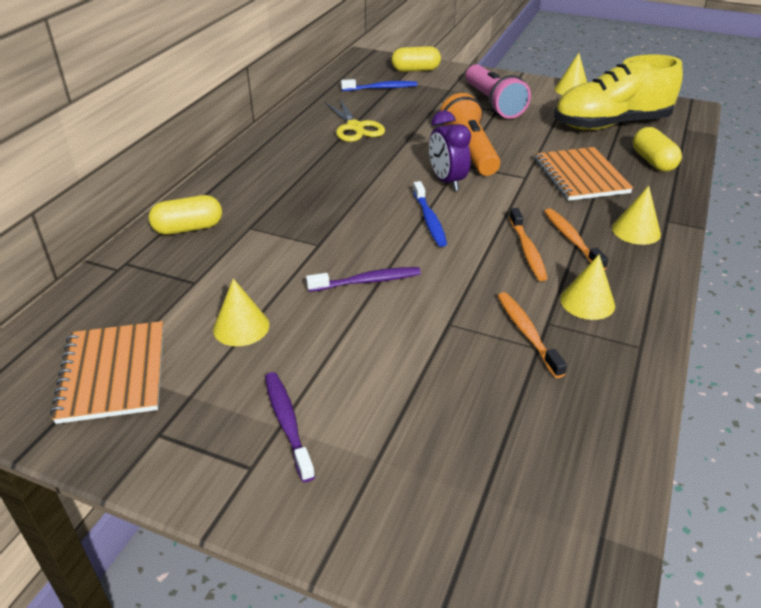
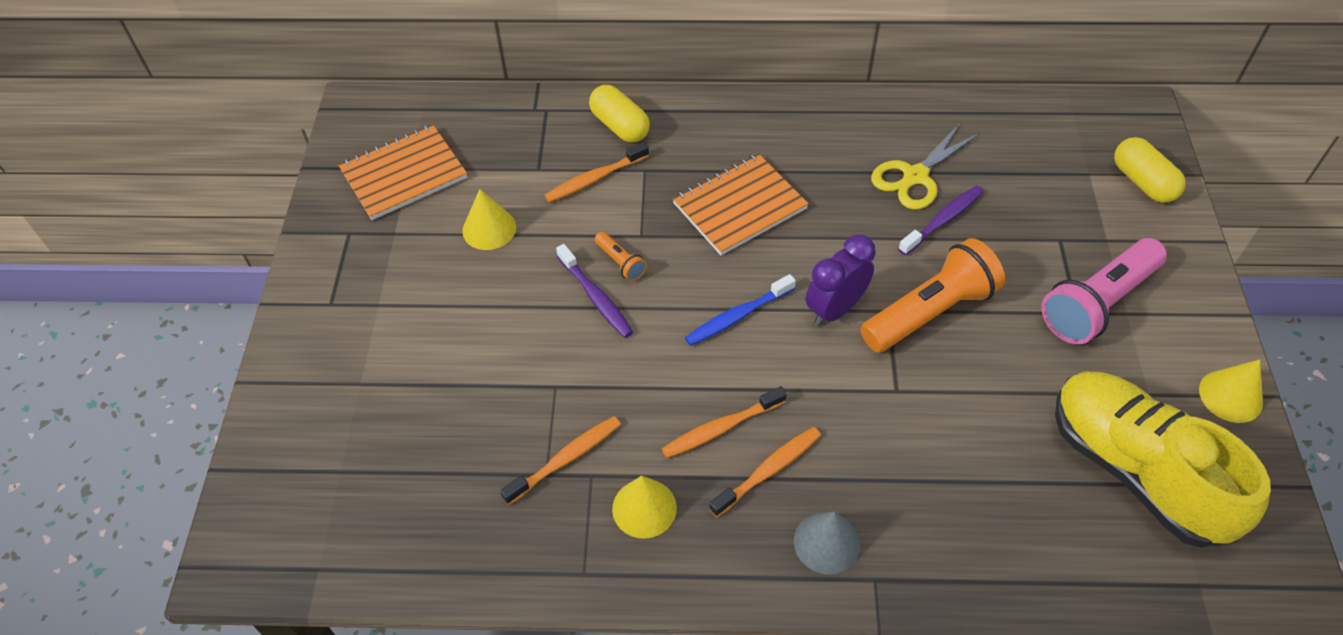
camera: 70 degrees right, 15 degrees up
purple toothbrush [265,372,315,482] -> purple toothbrush moved to [898,185,984,255]
blue toothbrush [341,79,417,91] -> none
orange notebook [535,147,633,201] -> orange notebook moved to [672,153,809,255]
yellow cone [612,186,661,245] -> grey cone [794,512,860,575]
yellow capsule [633,127,682,171] -> none
none -> orange toothbrush [544,142,649,202]
none -> orange flashlight [595,232,647,282]

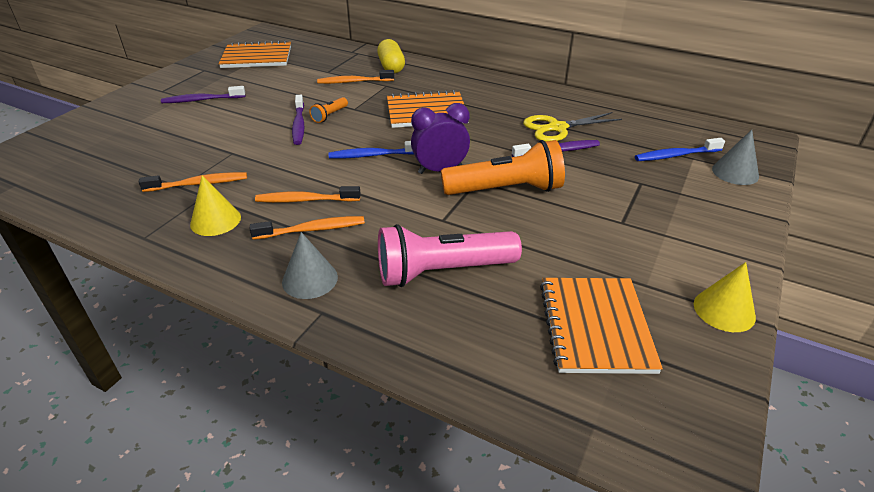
camera: 25 degrees right, 15 degrees down
yellow cone [462,189,516,250] -> none
orange flashlight [595,232,647,282] -> orange flashlight turned 45 degrees clockwise [309,97,348,123]
pink flashlight [1041,238,1167,344] -> pink flashlight moved to [378,224,522,287]
yellow shoe [1055,371,1271,548] -> orange notebook [540,278,663,374]
yellow capsule [1114,137,1186,203] -> grey cone [712,130,759,185]
none -> purple toothbrush [161,86,245,103]
none -> blue toothbrush [635,138,725,161]

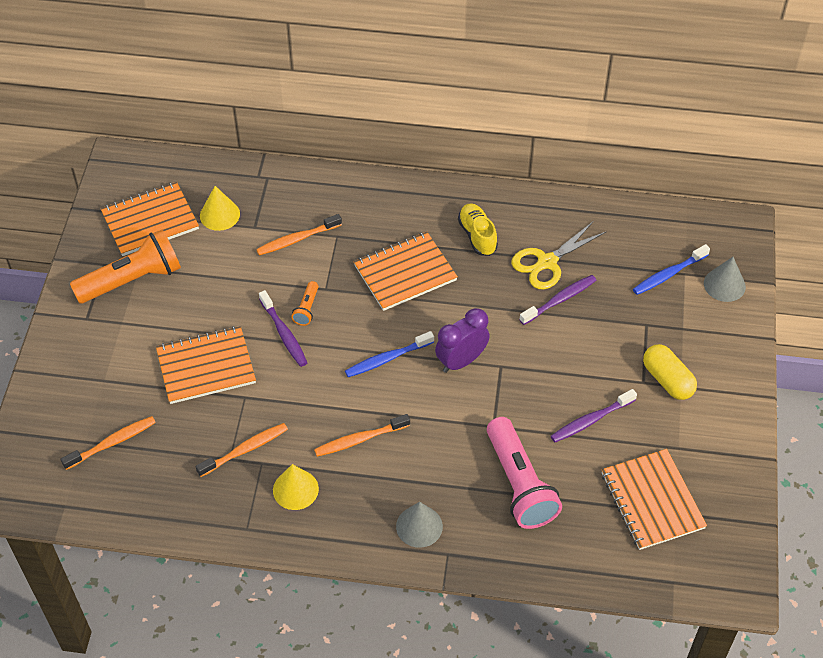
camera: 20 degrees left, 15 degrees up
purple toothbrush [161,86,245,103] -> purple toothbrush moved to [551,389,637,442]
orange toothbrush [250,216,365,240] -> orange toothbrush moved to [60,416,156,470]
yellow capsule [377,39,405,74] -> yellow capsule moved to [643,344,697,400]
pink flashlight [378,224,522,287] -> pink flashlight turned 75 degrees counterclockwise [487,417,562,529]
orange flashlight [441,140,565,195] -> orange flashlight moved to [70,230,181,303]
yellow cone [694,262,756,332] -> yellow cone moved to [200,186,240,231]
none -> orange notebook [156,326,256,404]
none -> yellow shoe [458,203,498,256]

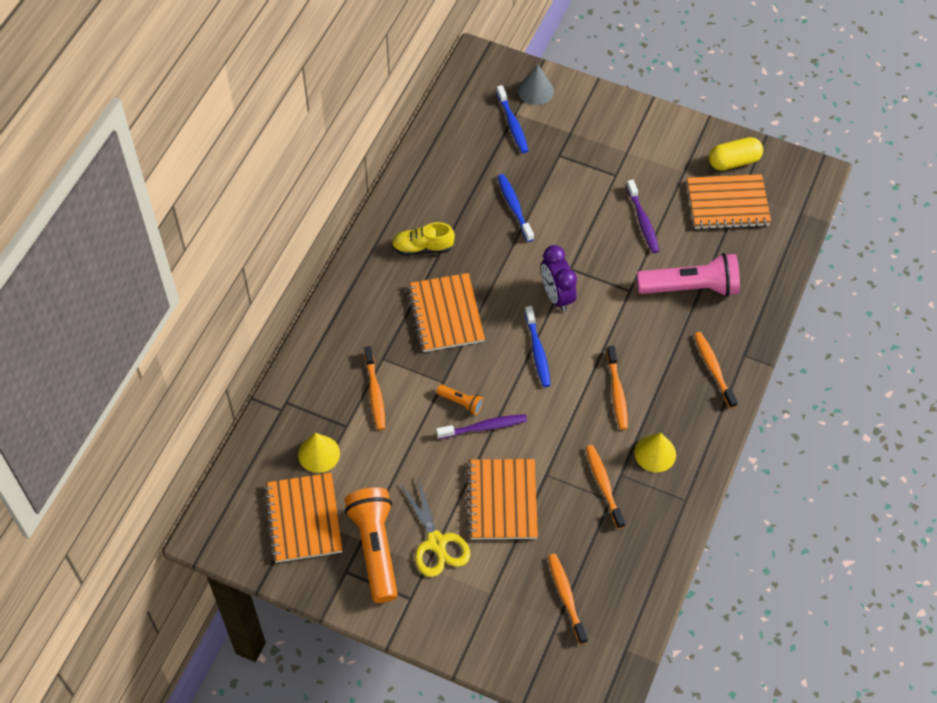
camera: 75 degrees left, 5 degrees up
grey cone [396,502,443,548] -> orange toothbrush [694,332,738,409]
yellow scissors [511,221,607,289] -> yellow scissors moved to [400,477,470,577]
purple toothbrush [519,275,596,325] -> blue toothbrush [497,174,534,242]
yellow capsule [643,344,697,400] -> yellow capsule moved to [709,137,763,171]

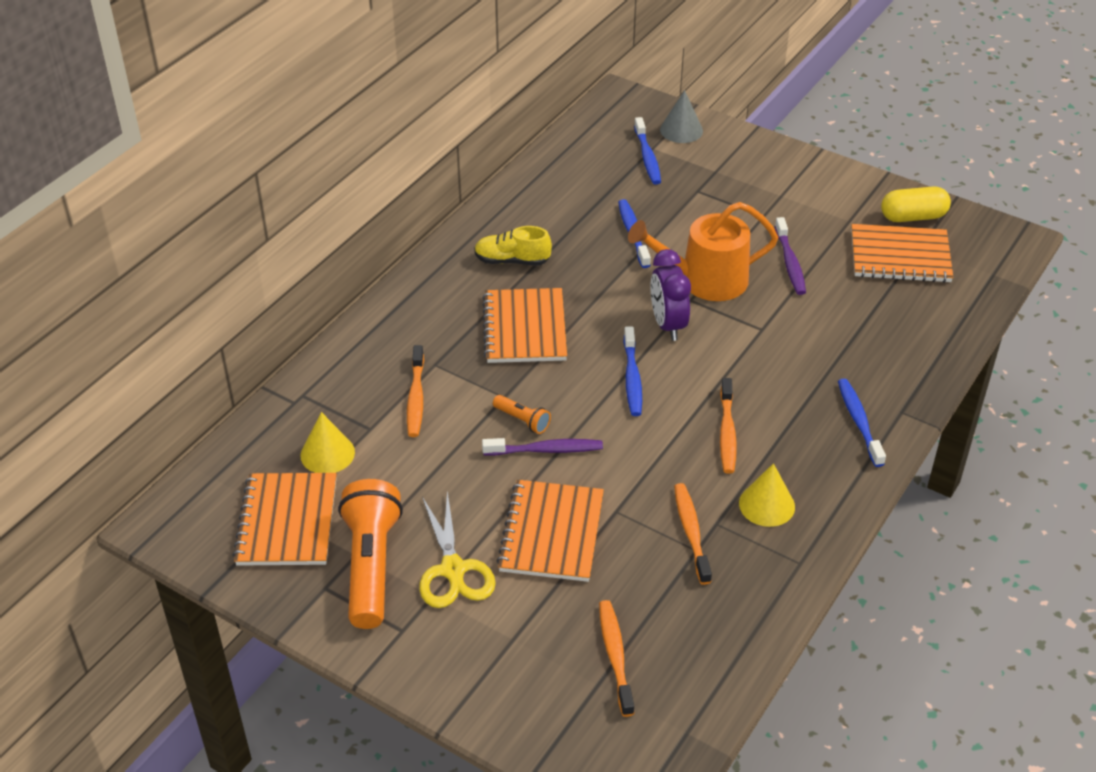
camera: 10 degrees right, 15 degrees down
pink flashlight [637,253,740,297] -> none
orange toothbrush [694,332,738,409] -> blue toothbrush [838,379,886,467]
none -> orange watering can [628,202,779,301]

